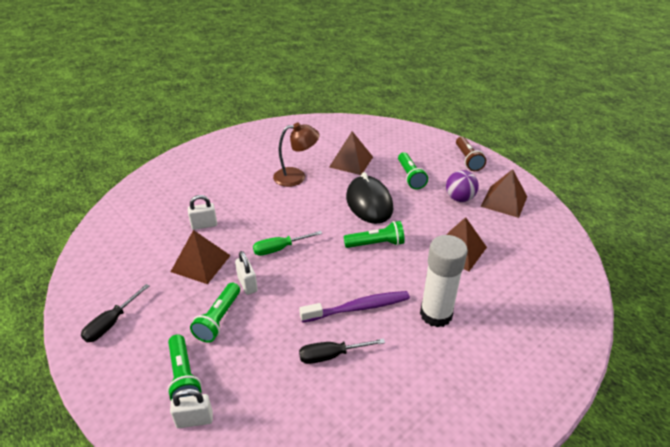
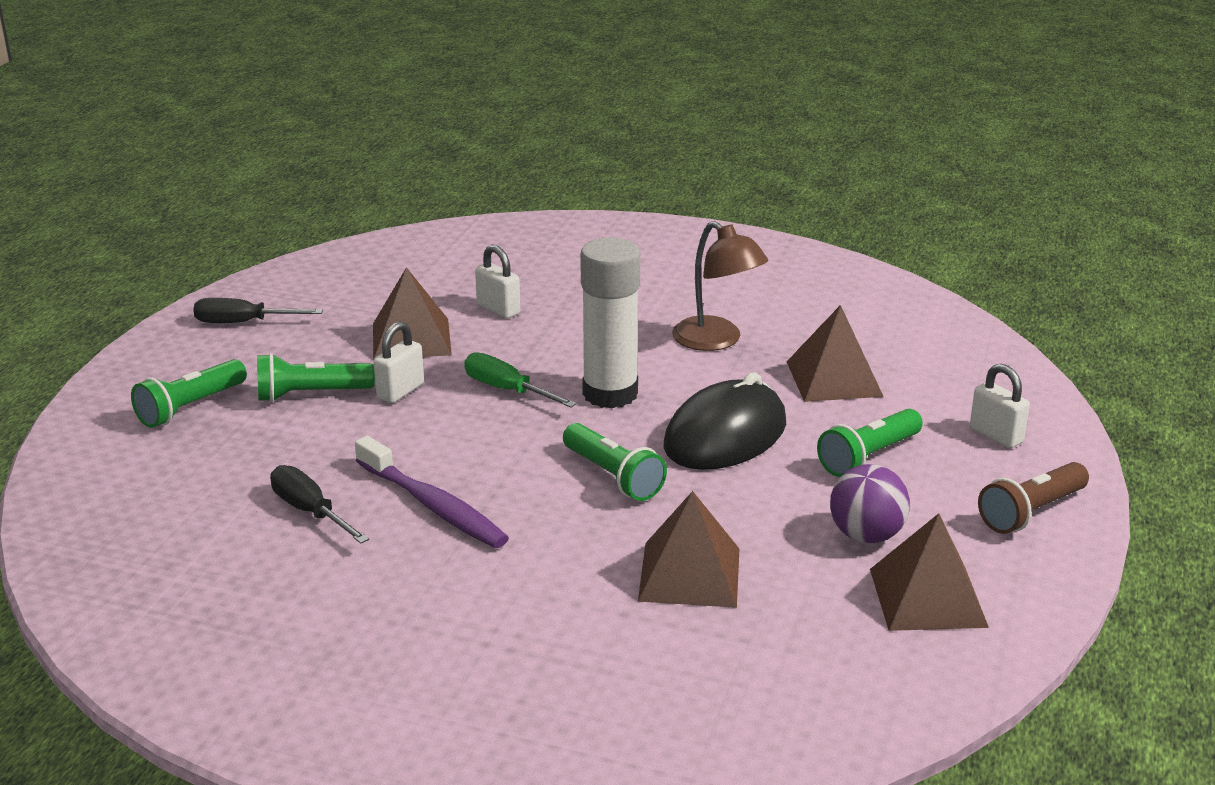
camera: 60 degrees right, 10 degrees down
white padlock [170,389,213,428] -> white padlock moved to [970,364,1030,448]
white glue stick [420,235,468,328] -> white glue stick moved to [580,237,641,408]

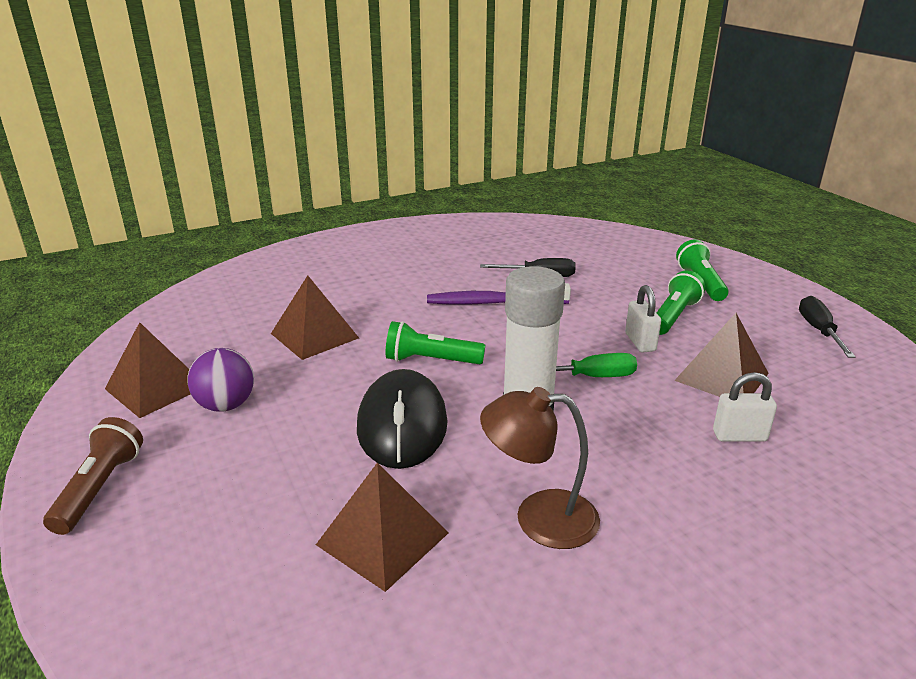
camera: 135 degrees right, 0 degrees up
black screwdriver [193,298,323,323] -> black screwdriver turned 45 degrees counterclockwise [799,296,856,358]
green flashlight [817,409,923,477] -> none
white padlock [970,364,1030,448] -> none

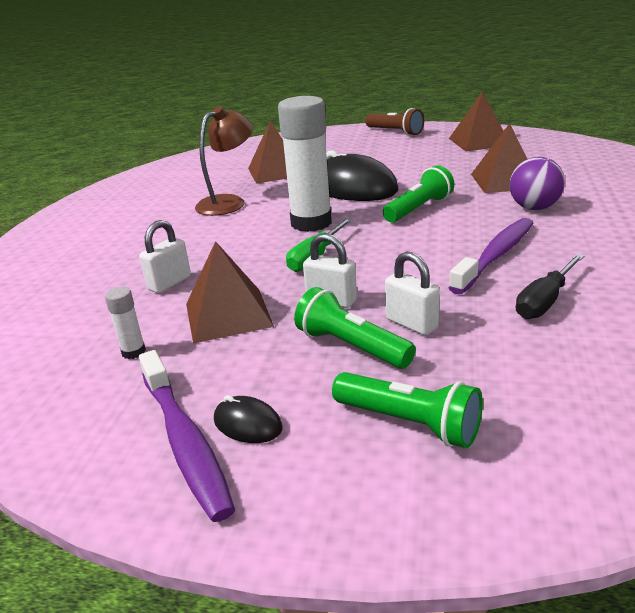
camera: 130 degrees right, 0 degrees up
purple ball [187,348,254,412] -> purple ball moved to [510,157,565,210]
green flashlight [657,270,705,335] -> green flashlight turned 150 degrees clockwise [294,287,416,369]
black screwdriver [799,296,856,358] -> purple toothbrush [139,350,235,522]
none -> white glue stick [105,287,146,359]
none -> black mouse [214,395,283,443]
none -> white padlock [385,251,440,335]

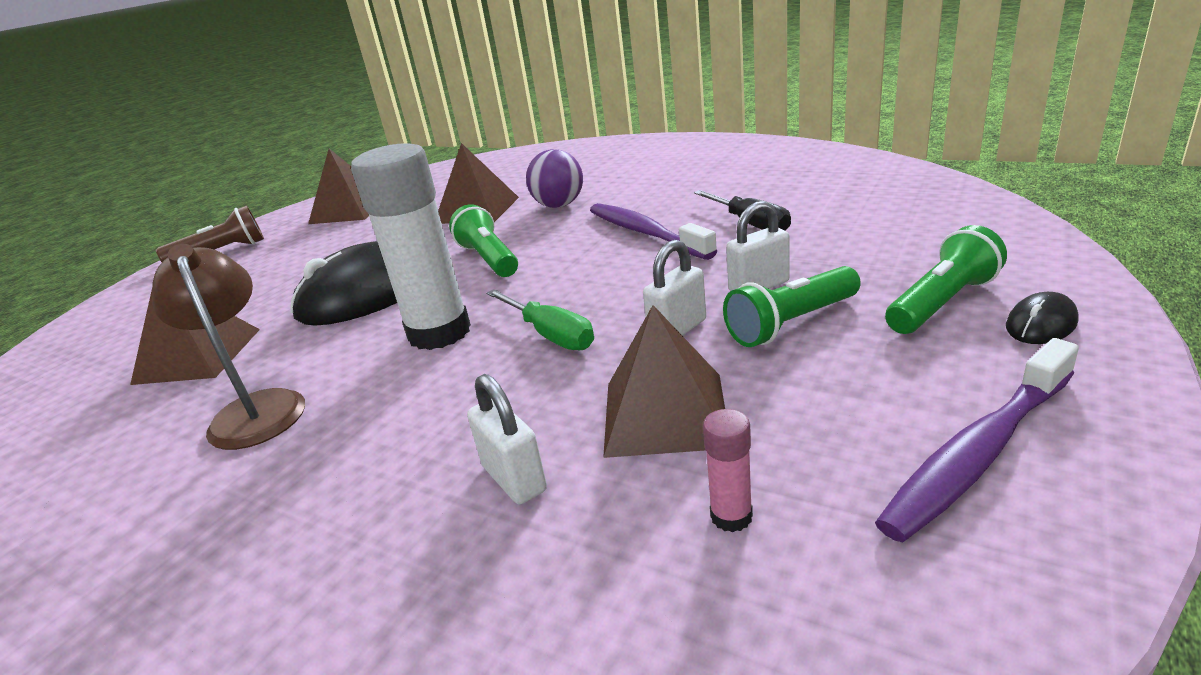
camera: 70 degrees left, 0 degrees up
white glue stick [105,287,146,359] -> pink glue stick [703,409,753,532]
purple toothbrush [139,350,235,522] -> purple toothbrush turned 150 degrees clockwise [875,338,1079,542]
black mouse [214,395,283,443] -> black mouse moved to [1006,292,1079,344]

